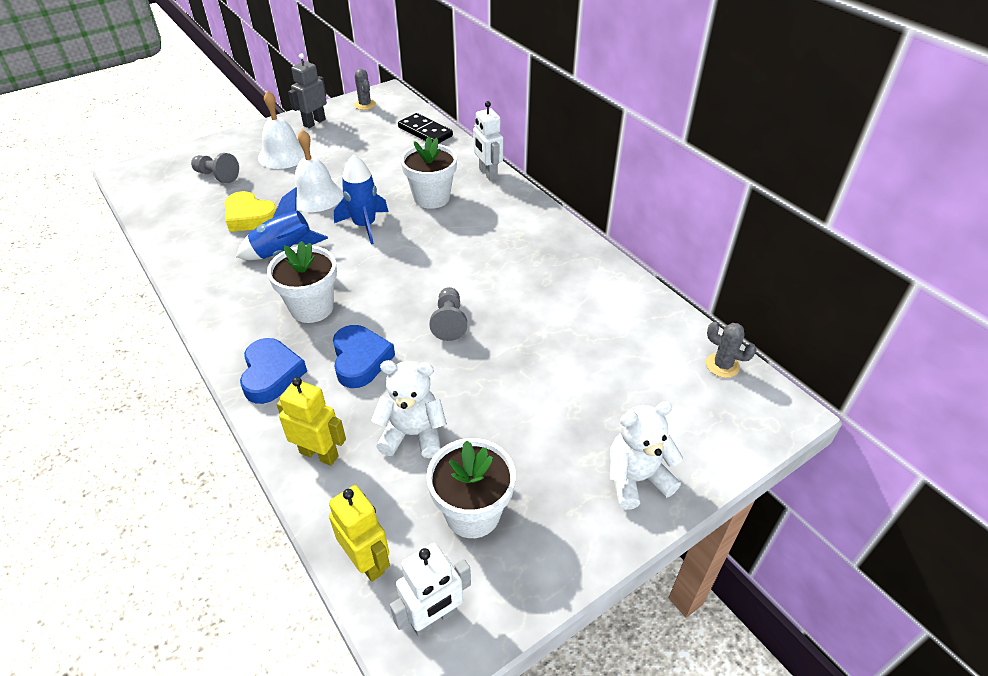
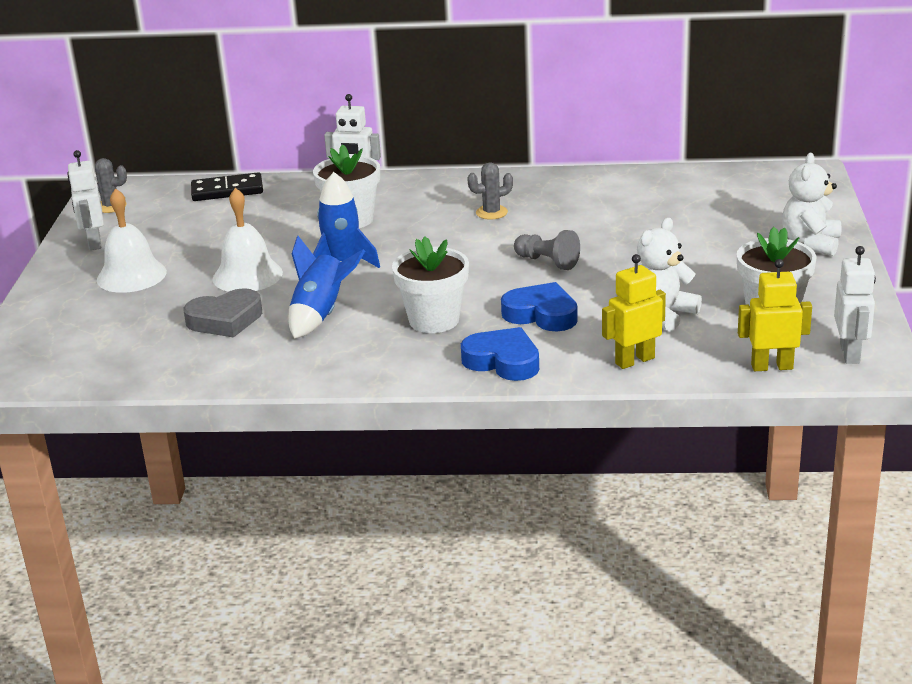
camera: 50 degrees left, 15 degrees down
grey pawn [191,153,239,183] -> none
yellow heart [224,191,277,232] -> grey heart [184,288,262,338]
grey robot [288,53,327,128] -> white robot [67,150,104,250]
grey cactus [706,322,757,378] -> grey cactus moved to [467,163,513,220]

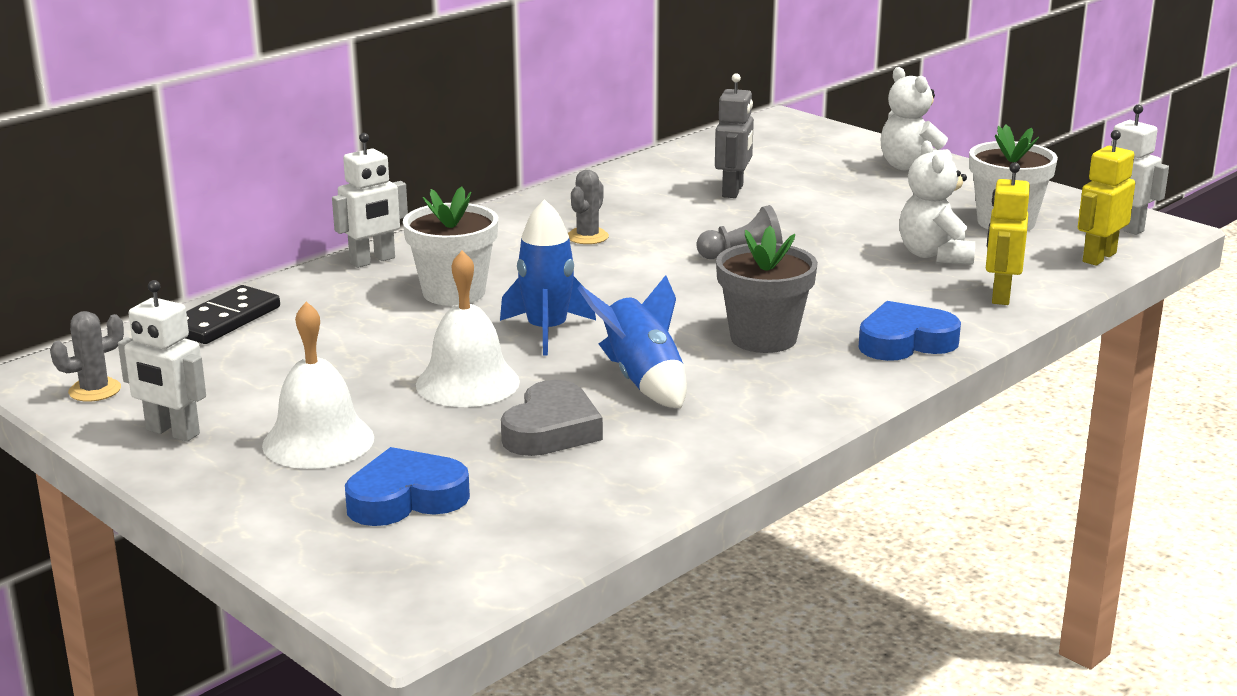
camera: 50 degrees left, 5 degrees down
white flower pot [392,237,469,333] -> grey flower pot [716,226,818,353]
blue heart [501,282,578,332] -> blue heart moved to [345,447,470,526]
none -> grey robot [715,73,754,198]

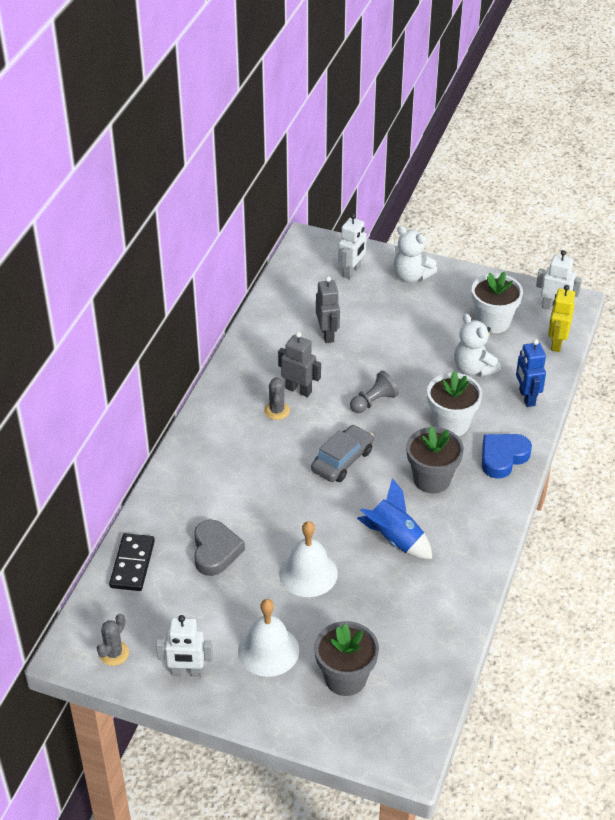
camera: 25 degrees left, 20 degrees up
white robot [332,133,408,268] -> white robot moved to [338,214,367,279]
blue heart [345,447,470,526] -> grey flower pot [315,621,379,696]
white flower pot [403,186,498,306] -> white flower pot moved to [427,371,482,436]
blue rocket [500,199,596,356] -> none
grey heart [501,380,603,456] -> grey heart moved to [194,520,245,576]
yellow robot [986,162,1030,305] -> blue robot [516,339,546,407]
none -> grey robot [278,332,321,397]
none -> grey car [311,425,374,482]

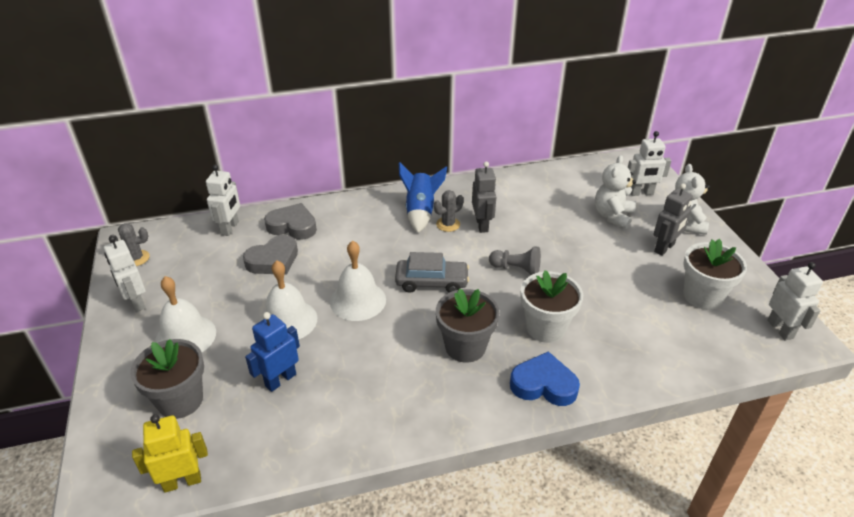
camera: 55 degrees right, 5 degrees down
black domino [109,533,155,591] -> white robot [206,165,240,236]
grey robot [316,276,340,343] -> grey robot moved to [653,183,693,256]
blue rocket [357,478,432,559] -> blue rocket moved to [399,162,447,233]
white teddy bear [454,314,501,377] -> white teddy bear moved to [595,155,636,229]
blue robot [516,339,546,407] -> blue robot moved to [245,312,300,392]
yellow robot [548,285,575,352] -> yellow robot moved to [132,414,208,493]
none -> grey heart [264,203,317,240]
none -> white bell [330,241,386,321]

